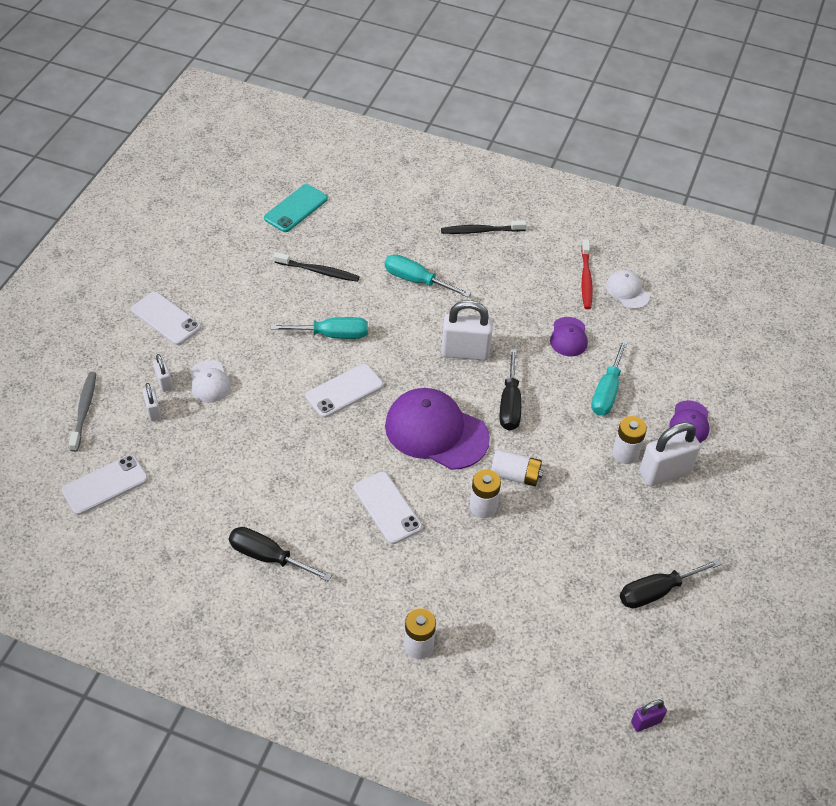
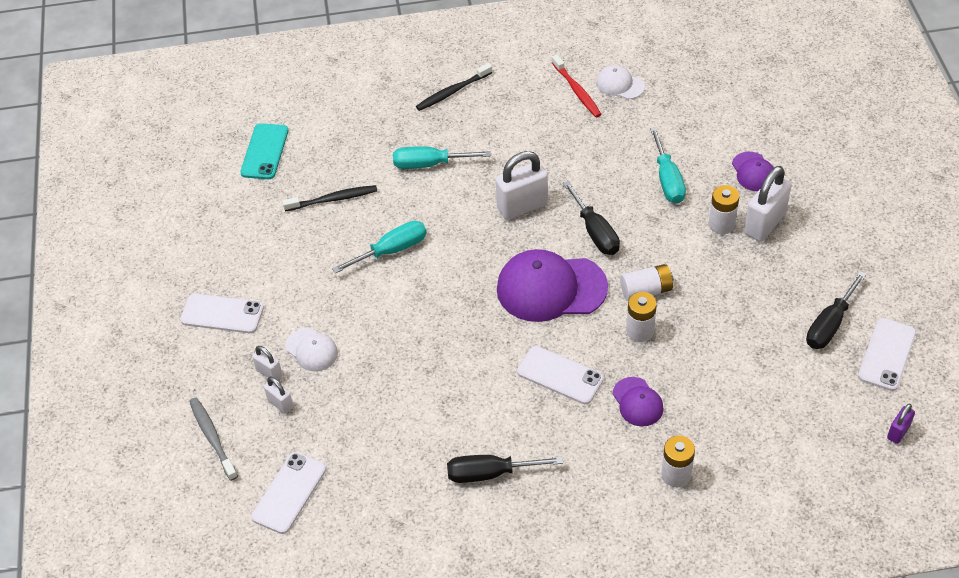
camera: 25 degrees left, 0 degrees up
white phone [306,364,383,418] -> white phone moved to [858,318,916,391]
purple cap [550,317,588,356] -> purple cap moved to [613,377,664,426]

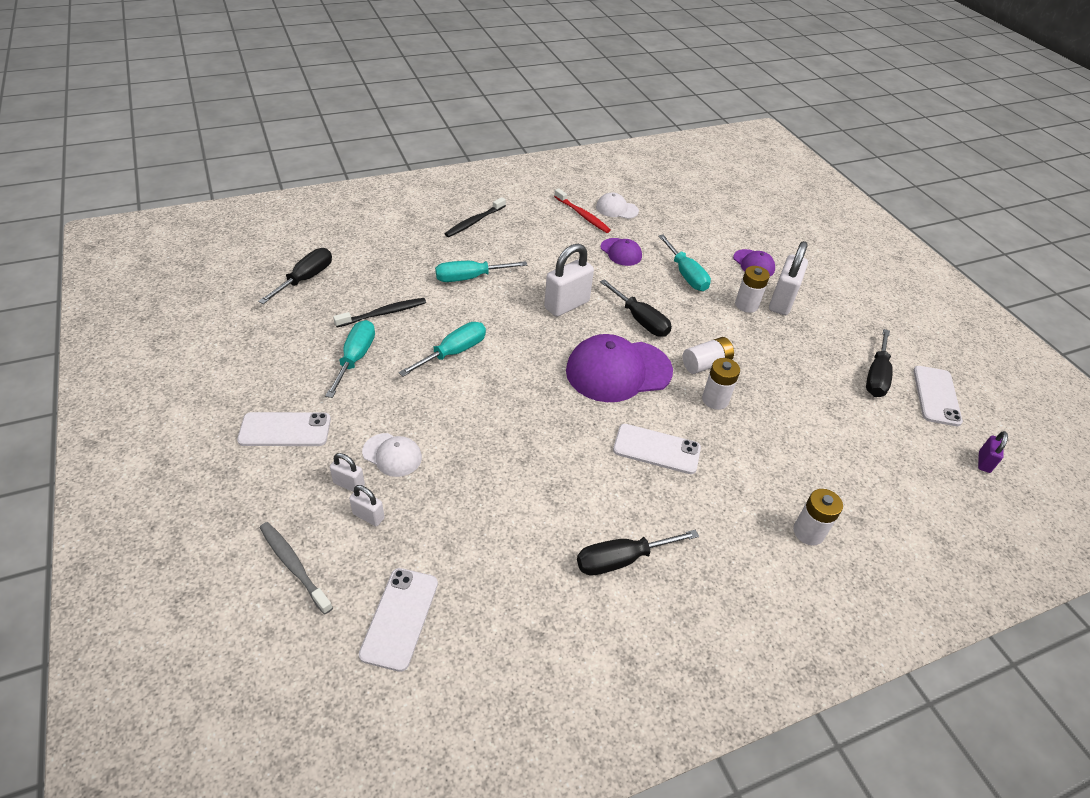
camera: 20 degrees left, 5 degrees down
turquoise phone [240,123,288,179] -> black screwdriver [258,248,332,304]
purple cap [613,377,664,426] -> purple cap moved to [600,238,642,266]
none -> turquoise screwdriver [325,320,375,398]

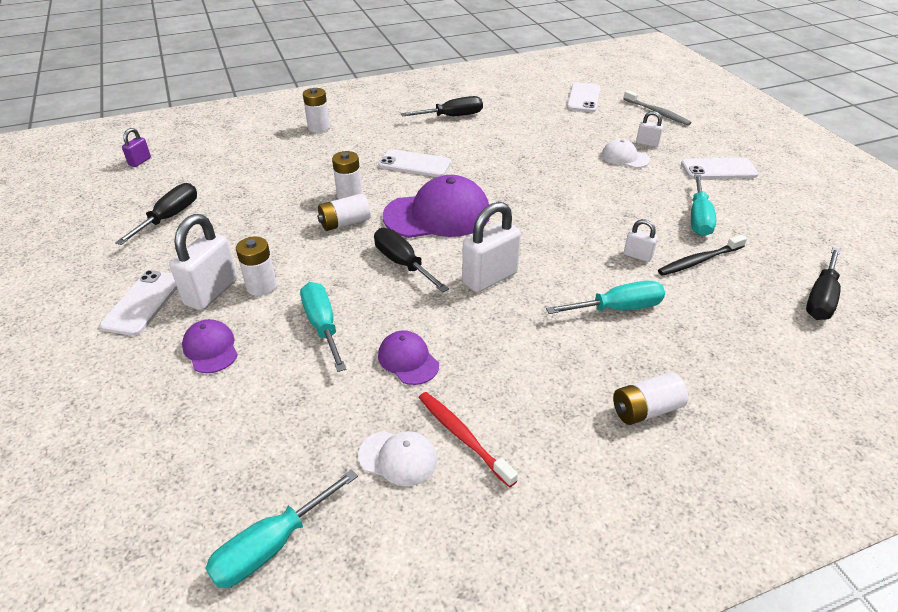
camera: 175 degrees left, 5 degrees down
white padlock [349,485,385,526] -> white padlock moved to [624,219,658,262]
turquoise screwdriver [399,322,486,377] -> turquoise screwdriver moved to [206,469,358,588]
black toothbrush [445,197,506,237] -> white battery [613,372,688,425]
white phone [913,366,963,426] -> white phone moved to [100,270,177,336]

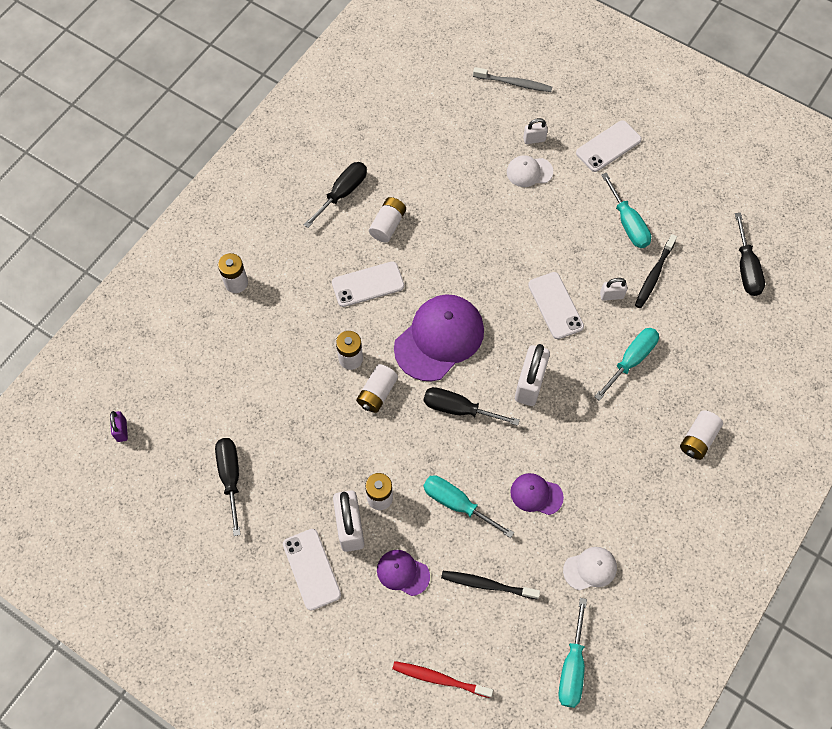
camera: 35 degrees left, 25 degrees up
red toothbrush [419,392,518,488] -> red toothbrush moved to [392,661,493,698]
white phone [567,82,600,112] -> white phone moved to [528,272,584,339]
none -> white battery [369,197,406,242]
none -> black toothbrush [441,571,540,600]

